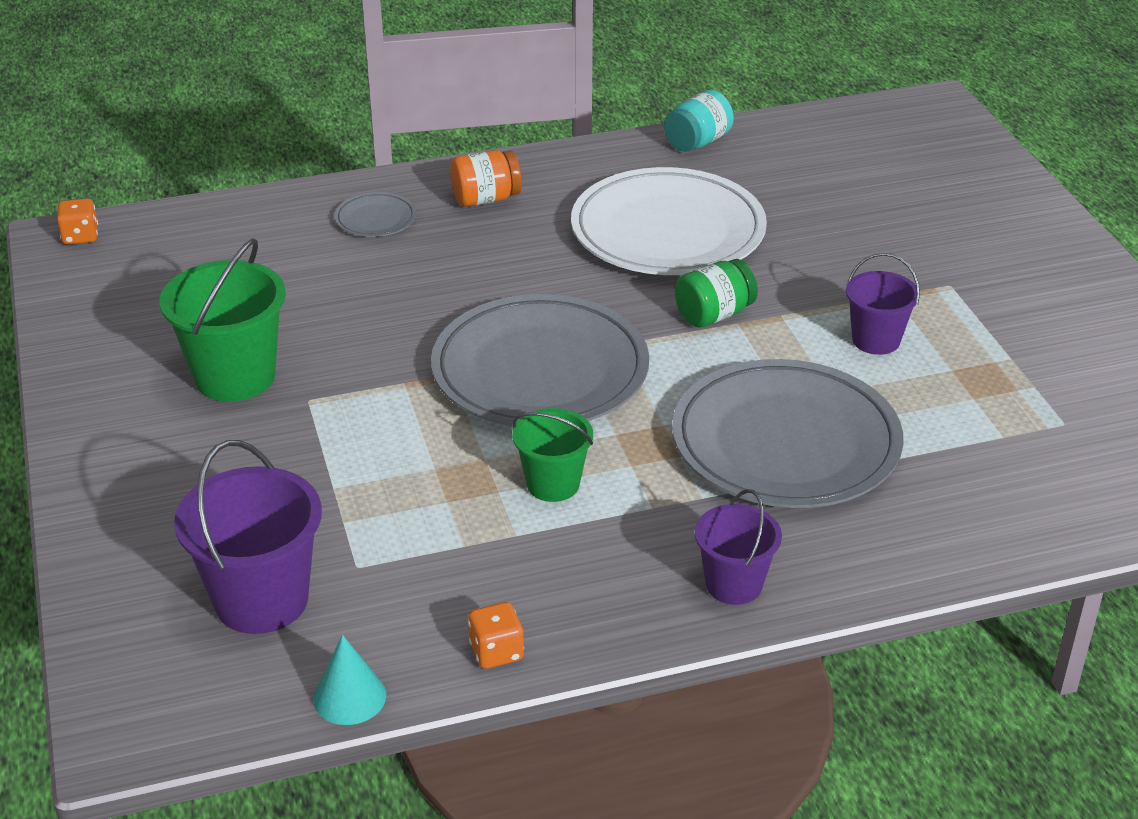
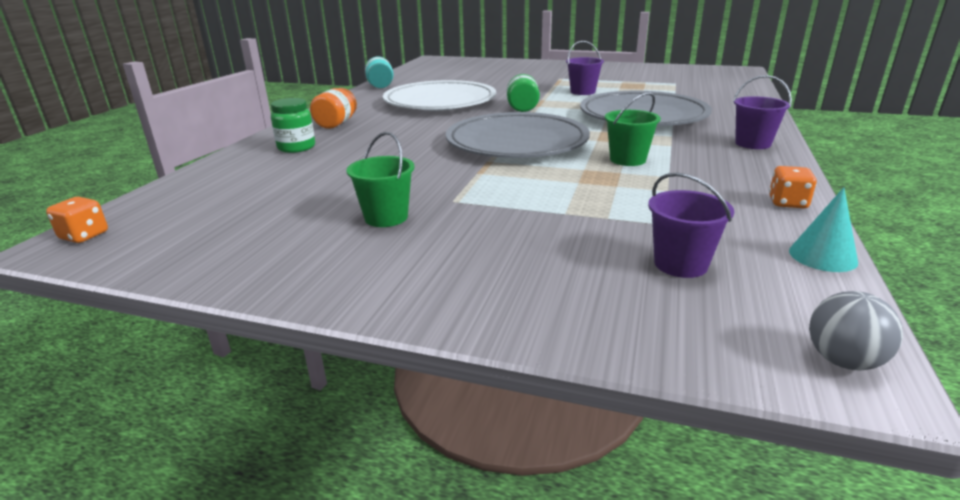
camera: 55 degrees left, 10 degrees down
green bucket [160,238,286,401] -> green bucket [347,132,415,227], size x0.61
purple bucket [174,440,322,634] -> purple bucket [648,172,734,278], size x0.61
grey plate [335,192,416,237] -> green jar [271,98,315,153]
none -> grey ball [809,291,903,370]

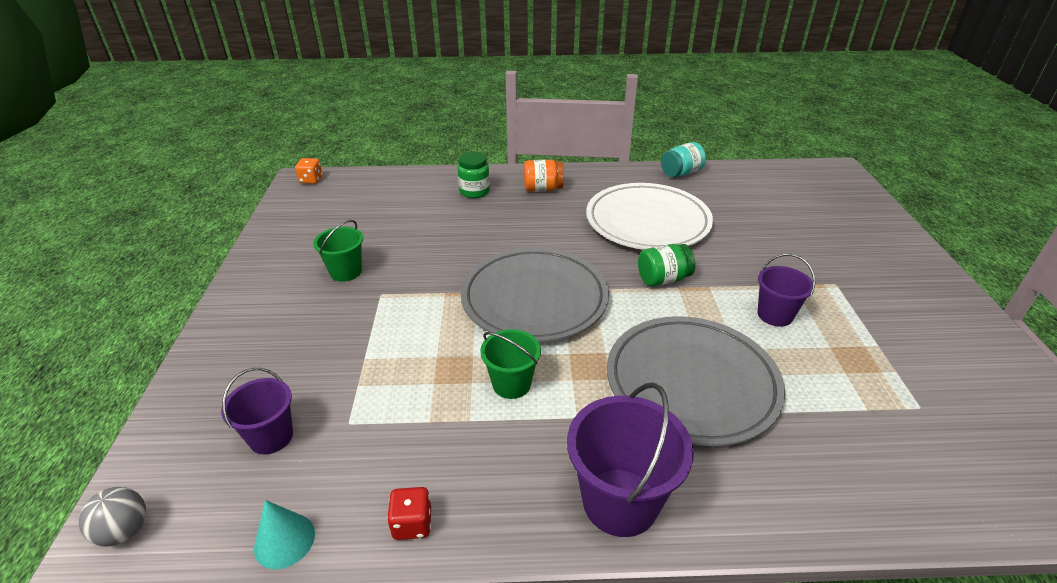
camera: 70 degrees right, 10 degrees up
purple bucket [733,75,792,149] -> purple bucket [567,382,694,537], size x1.63
orange dice [769,166,817,208] -> red dice [387,487,431,540]

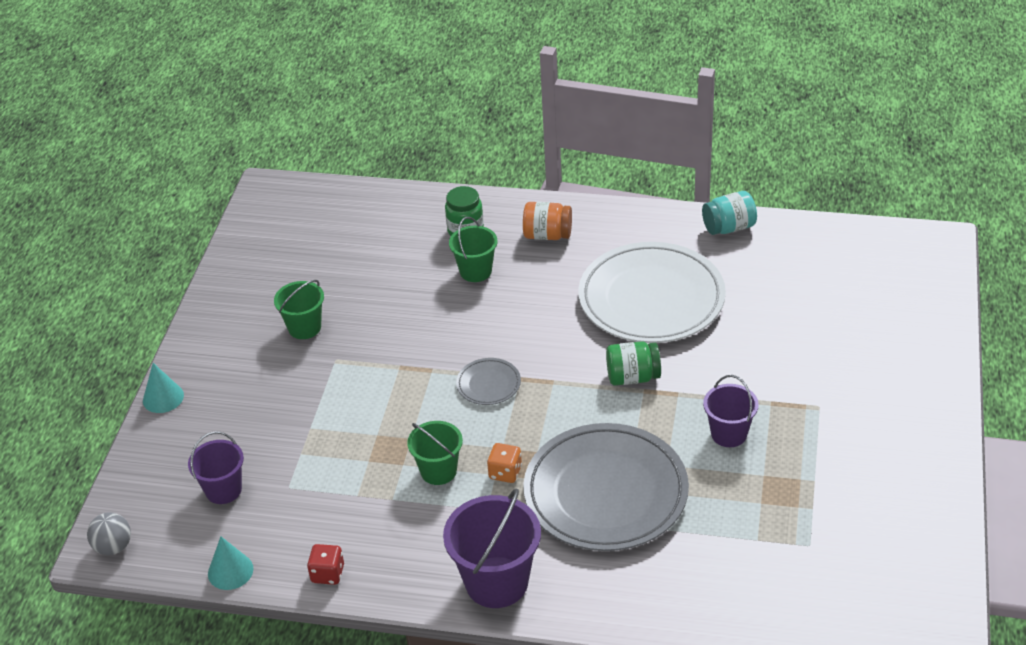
camera: 15 degrees right, 5 degrees up
orange dice [295,158,322,184] -> orange dice moved to [487,443,522,483]
grey plate [460,248,609,342] -> grey plate [456,358,521,405], size x0.42
none -> turquoise cone [143,363,184,413]
none -> green bucket [449,217,498,282]

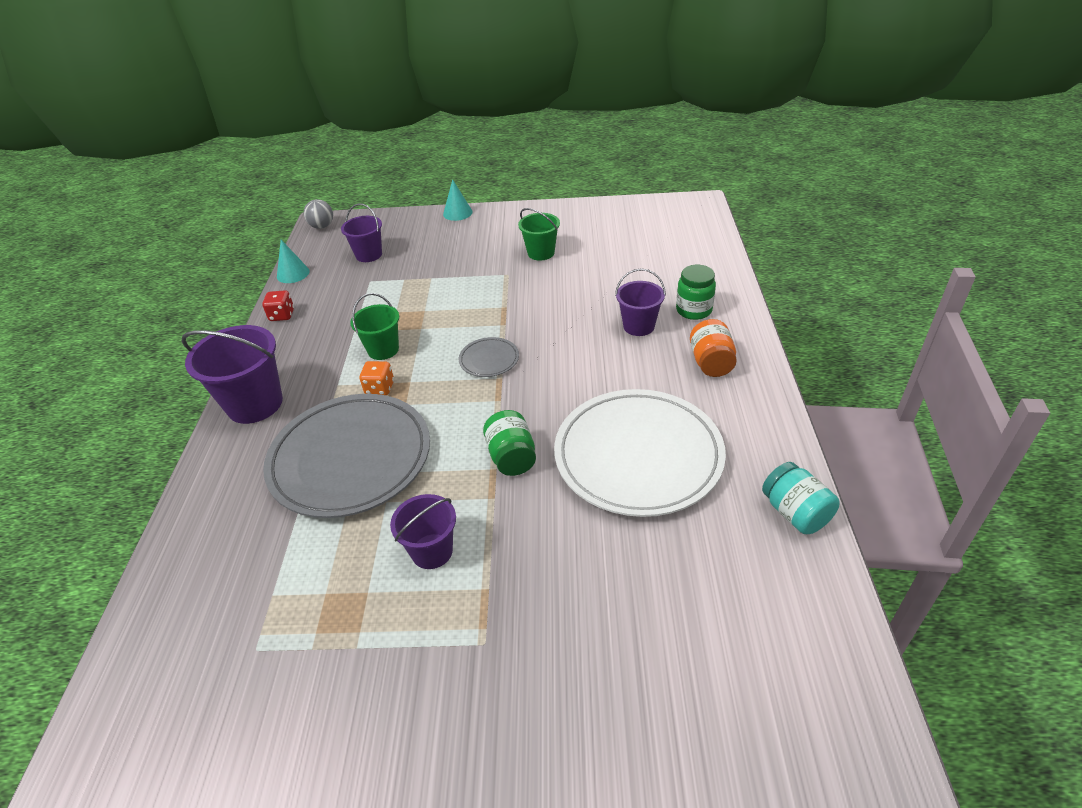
camera: 80 degrees right, 0 degrees up
green bucket [449,217,498,282] -> purple bucket [615,269,666,336]

